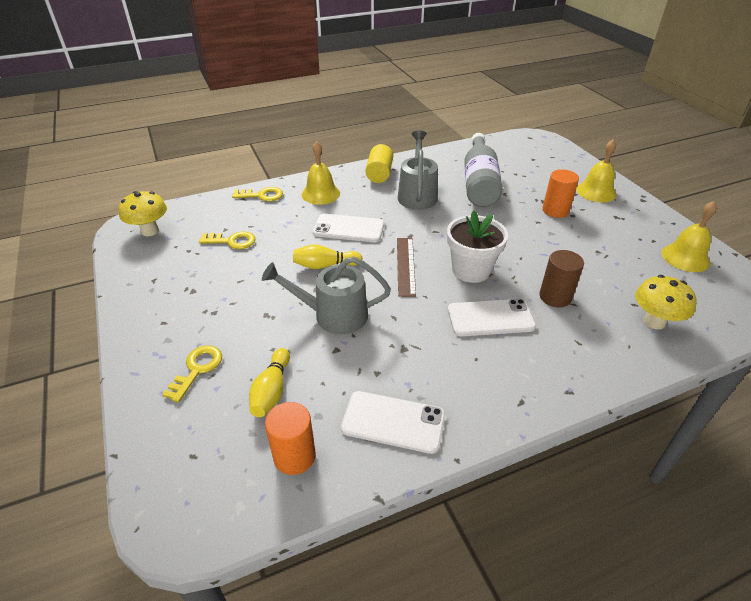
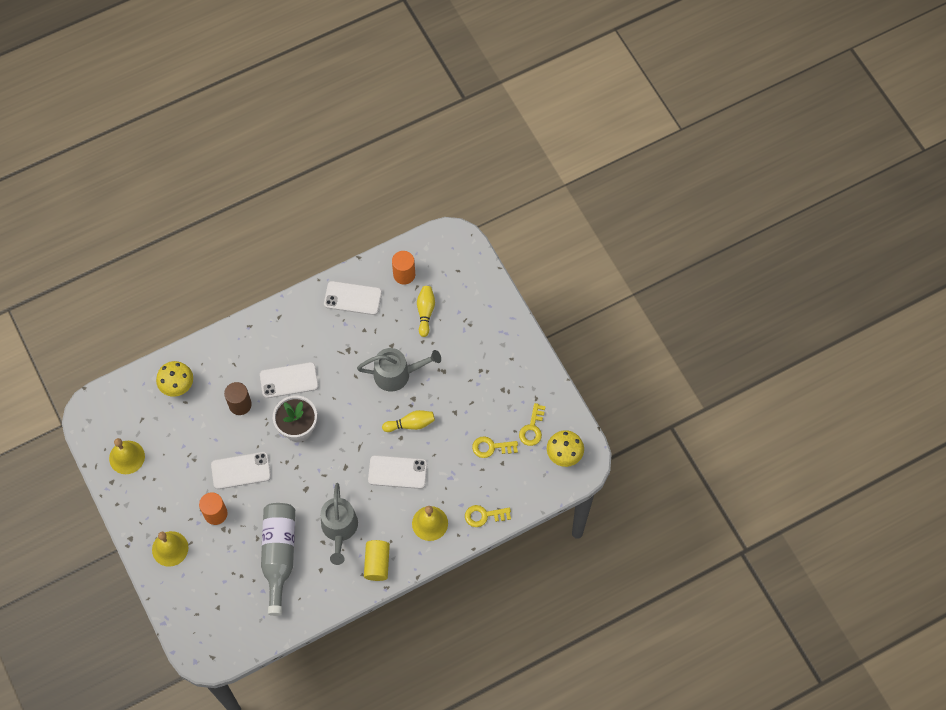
camera: 175 degrees right, 25 degrees up
yellow key [162,345,222,402] -> yellow key moved to [519,403,546,446]
brown ruler [397,238,416,297] -> none
none -> white phone [211,452,271,489]

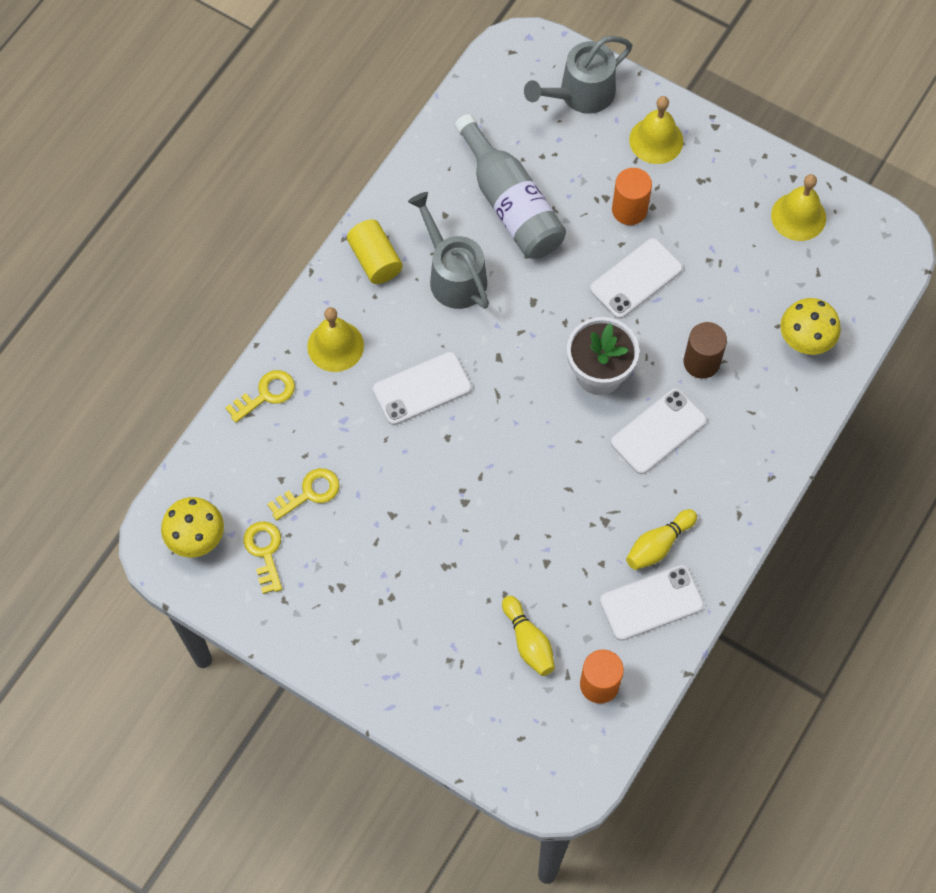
camera: 150 degrees right, 0 degrees up
grey watering can [357,348,441,392] -> grey watering can moved to [524,36,632,114]
yellow bowling pin [382,410,435,432] -> yellow bowling pin moved to [626,509,697,570]

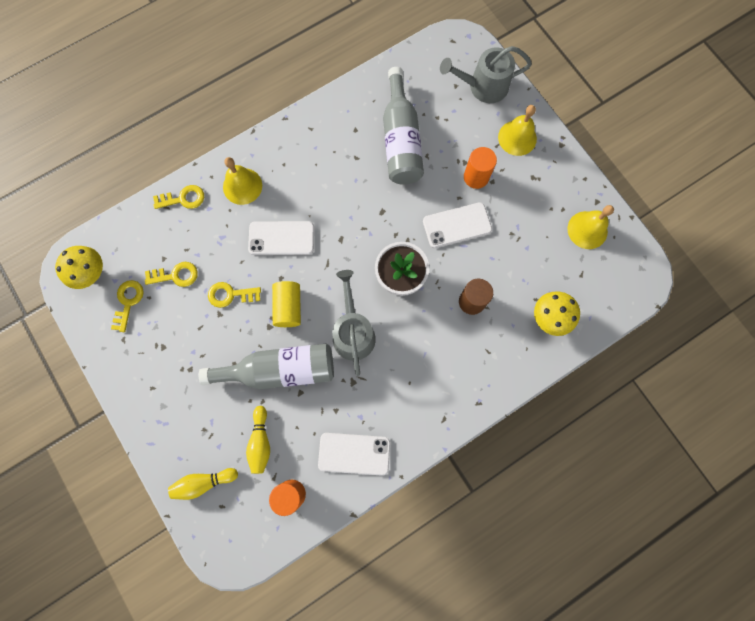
camera: 25 degrees right, 10 degrees up
yellow cylinder [347,219,403,284] -> yellow cylinder moved to [272,281,301,327]
grey watering can [408,192,489,309] -> grey watering can moved to [332,270,376,376]
white phone [611,388,707,474] -> none
yellow bowling pin [626,509,697,570] -> yellow bowling pin moved to [168,468,238,500]
none -> grey bottle [199,343,334,389]
none -> yellow key [208,282,261,308]

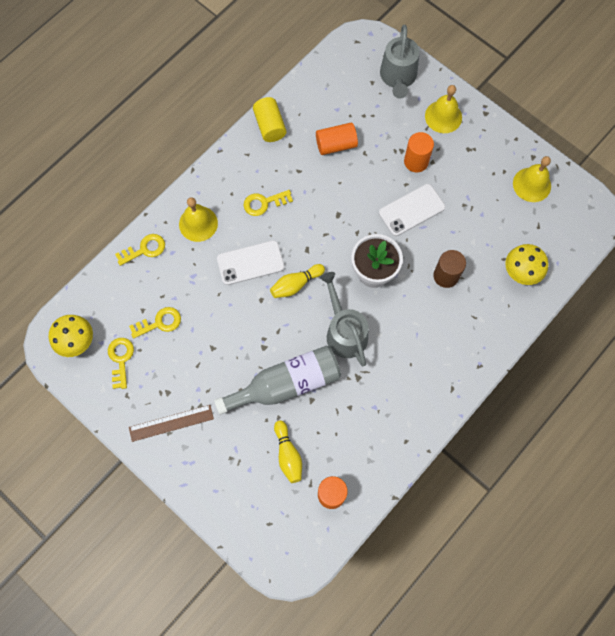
camera: 15 degrees left, 5 degrees down
yellow bowling pin [168,468,238,500] -> yellow bowling pin moved to [270,264,325,298]
yellow key [208,282,261,308] -> yellow key moved to [243,190,293,216]
yellow cylinder [272,281,301,327] -> yellow cylinder moved to [253,97,286,142]
white phone [318,433,390,476] -> none
grey bottle [383,67,424,185] -> orange cylinder [316,122,358,155]
grey watering can [440,46,532,103] -> grey watering can turned 60 degrees counterclockwise [380,25,420,99]
none -> brown ruler [129,405,214,442]

